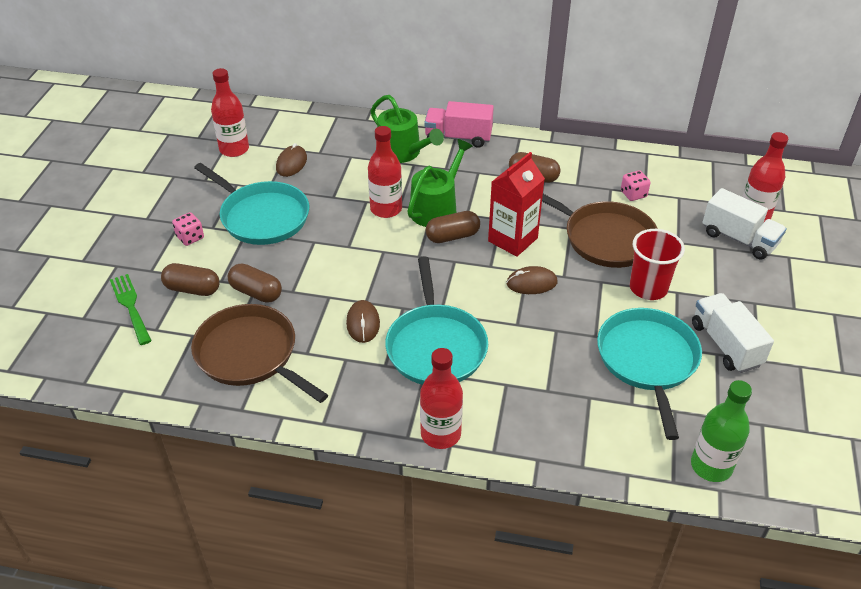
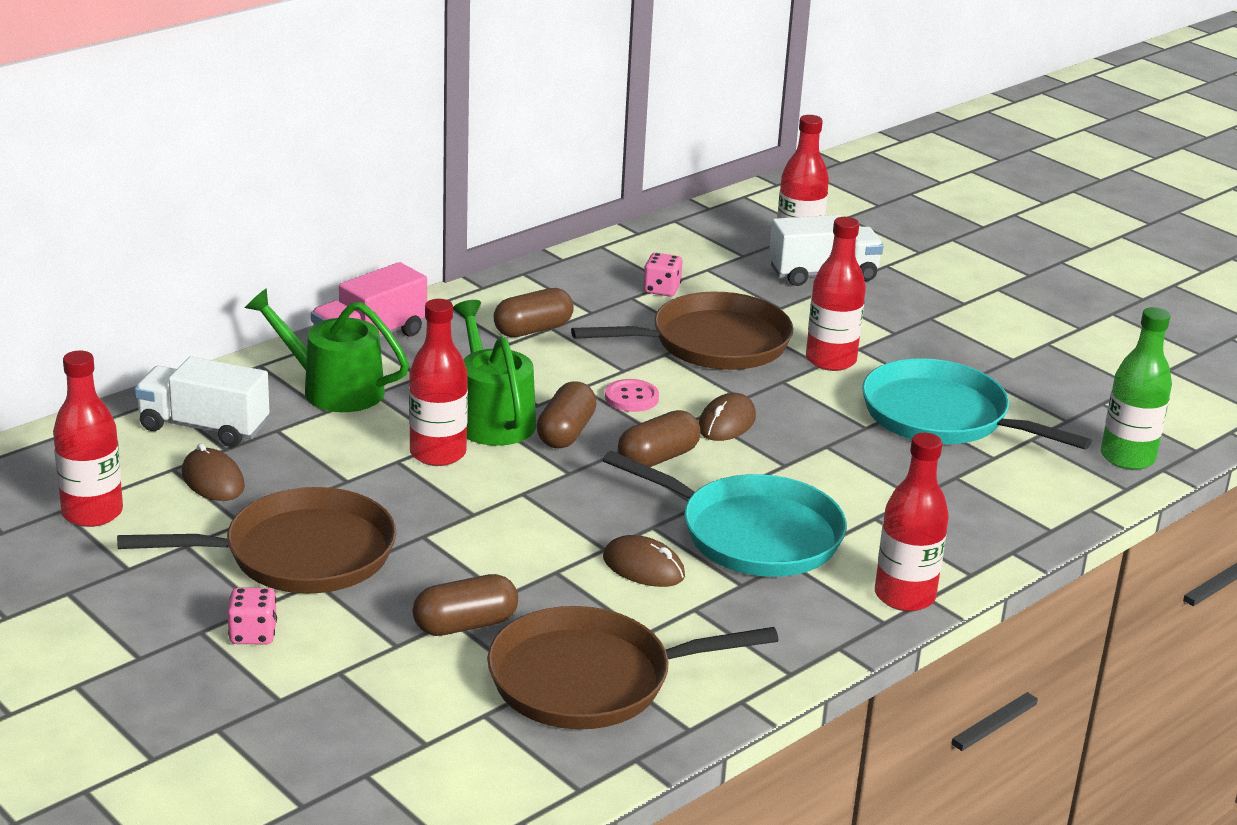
camera: 55 degrees left, 15 degrees down
green fork [110,274,152,345] -> none
brown capsule [161,263,219,296] -> brown capsule moved to [618,410,701,467]
turquoise pan [194,163,309,245] -> brown pan [117,487,396,594]
green watering can [370,95,444,163] -> green watering can turned 150 degrees counterclockwise [245,288,409,412]
red carton [488,152,545,257] -> pink button [605,379,659,412]
red cup [630,229,685,300] -> red bottle [806,217,866,371]
white truck [692,293,774,373] -> white truck moved to [134,356,269,447]

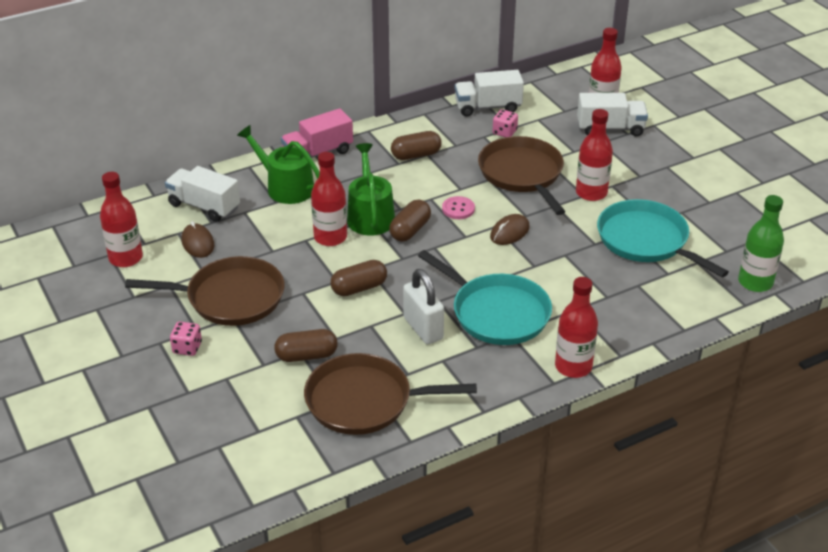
camera: 15 degrees right, 10 degrees up
brown pan [571,292,793,370] -> brown pan turned 105 degrees counterclockwise [478,136,566,215]
brown mouse [603,535,685,587] -> white padlock [403,269,444,344]
brown capsule [618,410,701,467] -> brown capsule moved to [331,260,387,296]
none -> white truck [455,70,524,117]

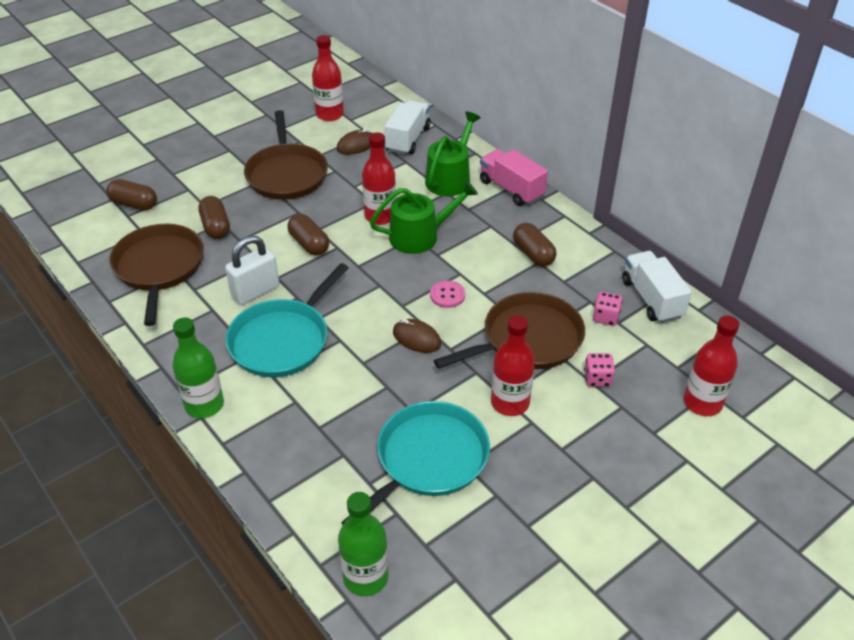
camera: 80 degrees right, 5 degrees up
pink dice [170,322,202,356] -> pink dice moved to [584,353,615,387]
brown capsule [389,200,431,242] -> brown capsule moved to [106,179,157,210]
red bottle [555,277,598,378] -> green bottle [172,317,224,418]
white truck [577,93,648,136] -> none

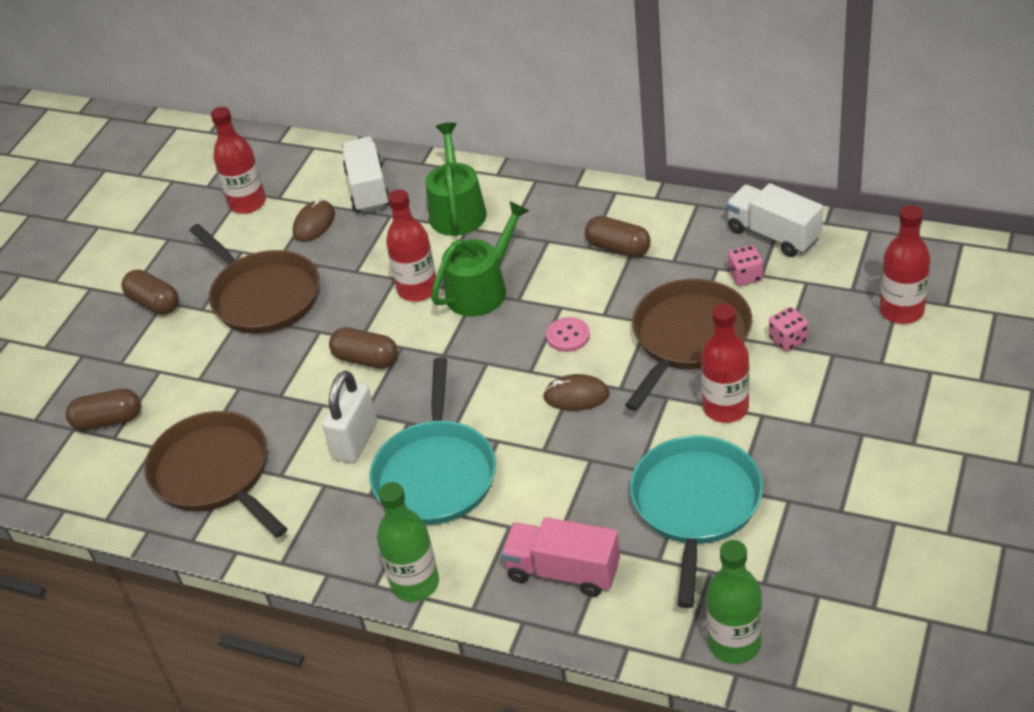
camera: 25 degrees left, 0 degrees up
brown capsule [198,196,230,239] -> brown capsule moved to [121,269,179,315]
pink truck [480,149,548,206] -> pink truck moved to [501,517,620,597]

